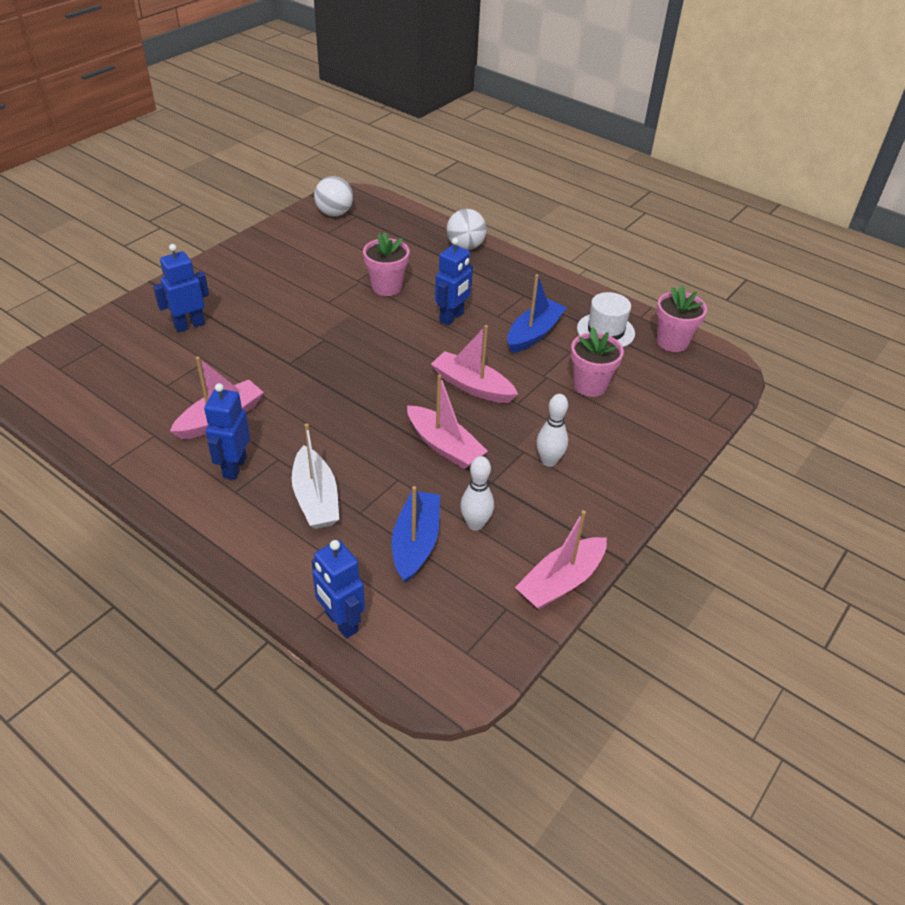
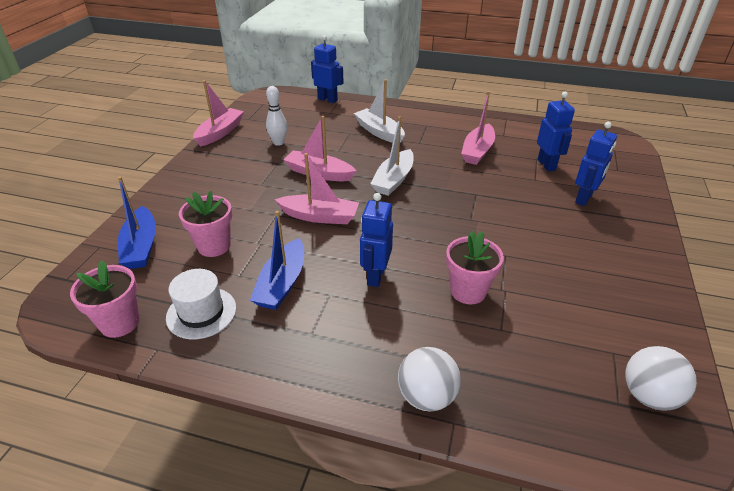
camera: 160 degrees right, 5 degrees down
blue robot [204,383,250,480] -> blue robot moved to [537,92,575,171]
blue boat [392,486,440,583] -> blue boat moved to [118,176,156,269]
white bowling pin [537,394,568,467] -> none
none -> white boat [370,117,414,196]

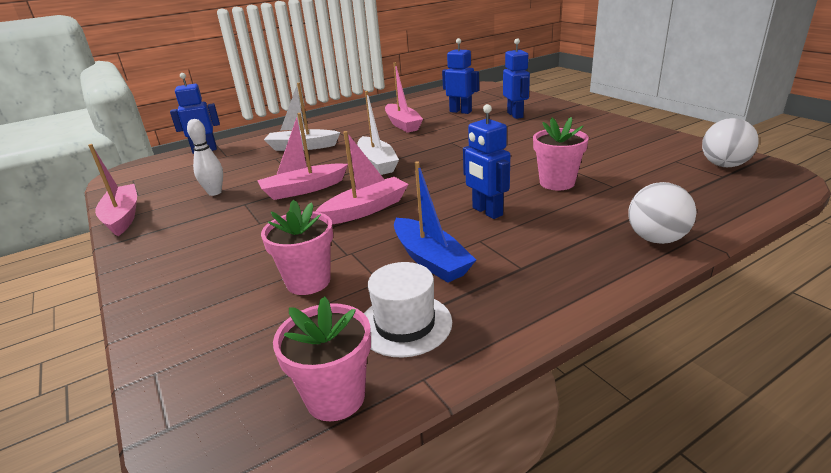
camera: 45 degrees left, 10 degrees down
blue boat [118,176,156,269] -> none

